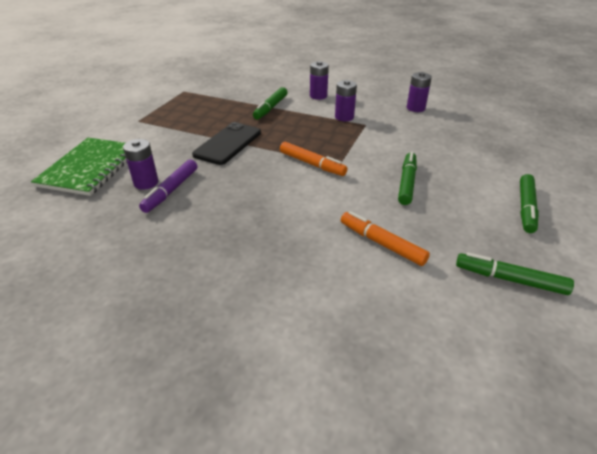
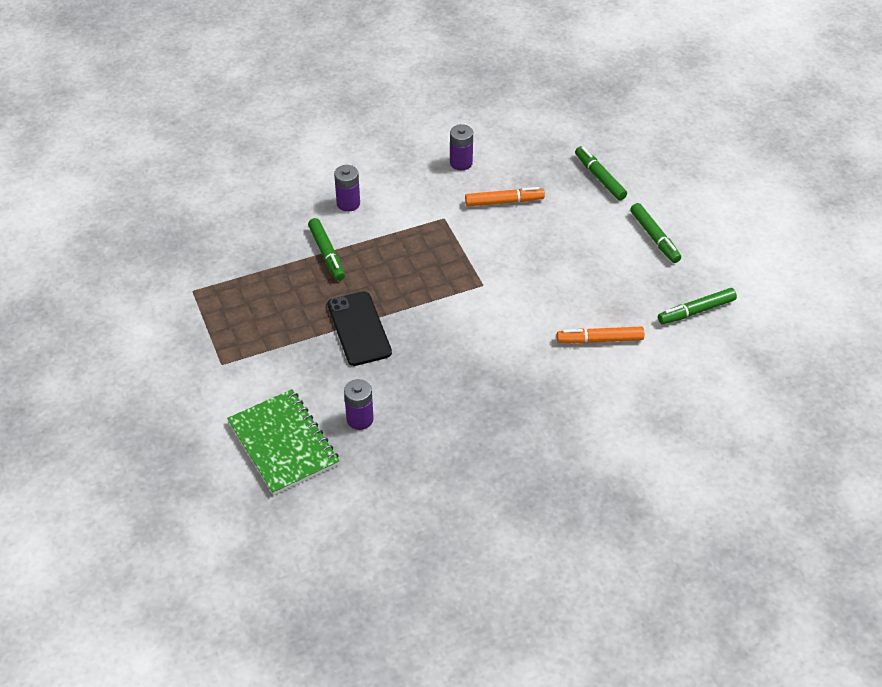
camera: 45 degrees left, 10 degrees up
purple marker [139,159,197,213] -> none
orange marker [280,142,347,176] -> orange marker moved to [465,187,545,206]
purple battery [335,80,357,121] -> none
green marker [398,152,417,205] -> green marker moved to [575,146,627,200]

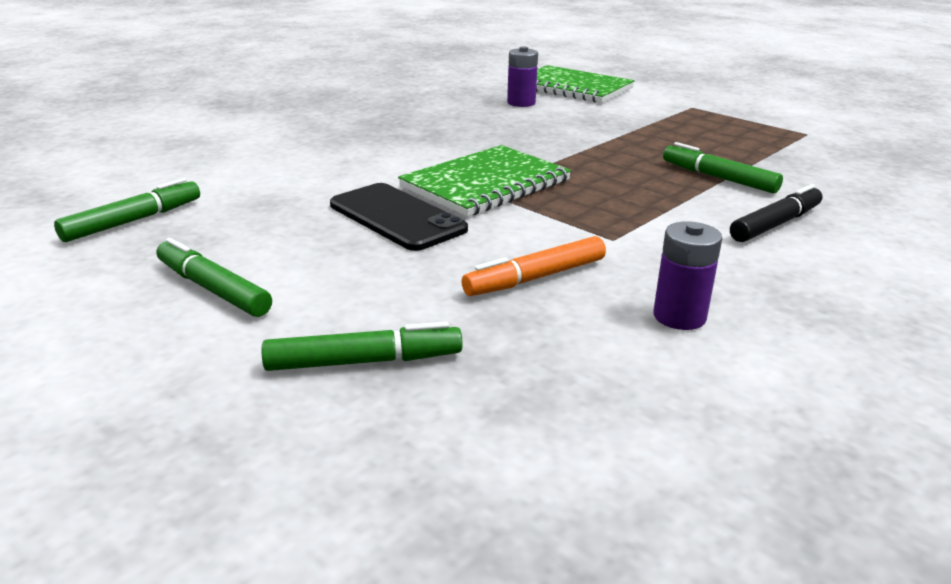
camera: 155 degrees right, 20 degrees down
black phone [327,291,392,366] -> black phone moved to [330,183,468,251]
purple battery [334,165,360,212] -> black marker [730,184,822,242]
orange marker [557,327,644,344] -> none
green marker [575,146,627,200] -> green marker turned 45 degrees counterclockwise [262,322,463,371]
none -> green notebook [398,145,571,217]

